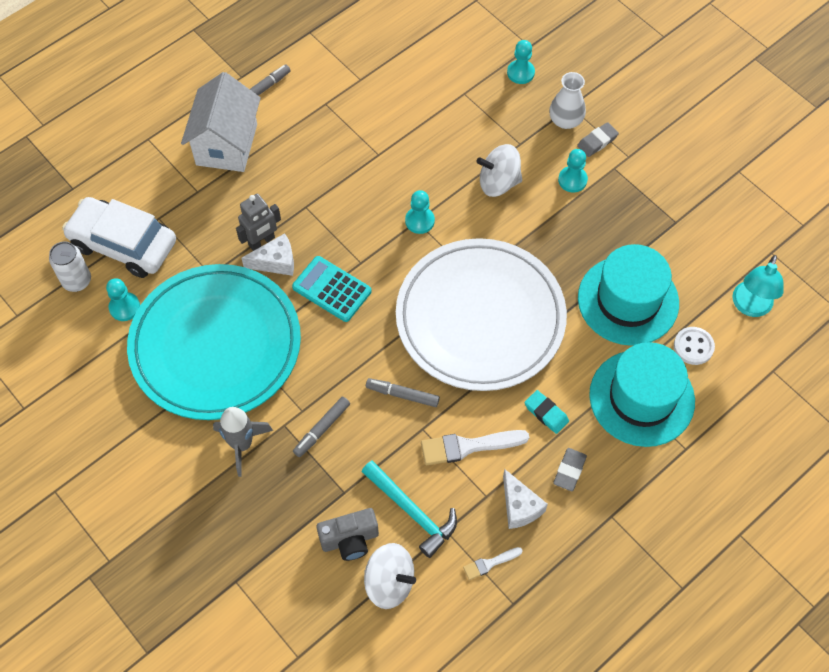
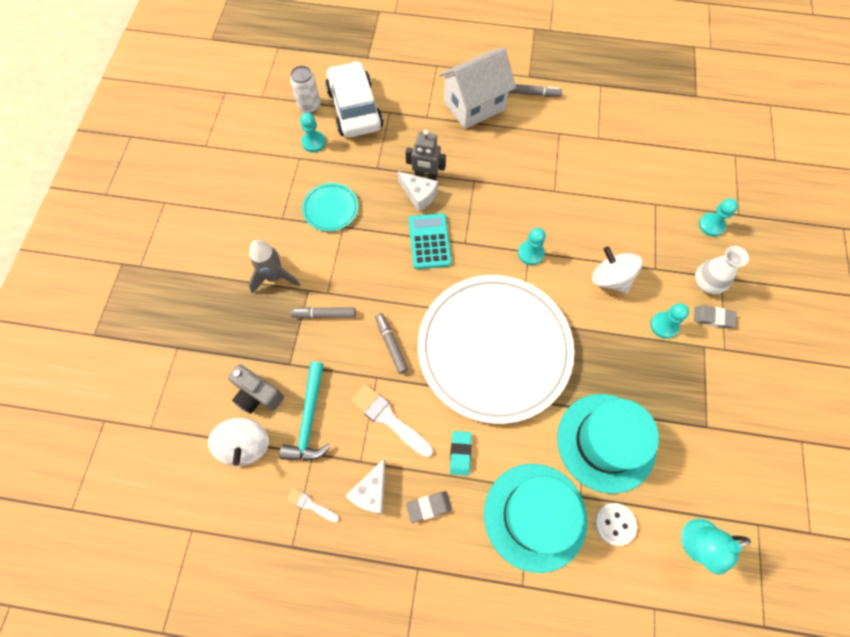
camera: 50 degrees right, 5 degrees up
turquoise plate [127,264,301,420] -> turquoise plate [302,183,358,231], size x0.40

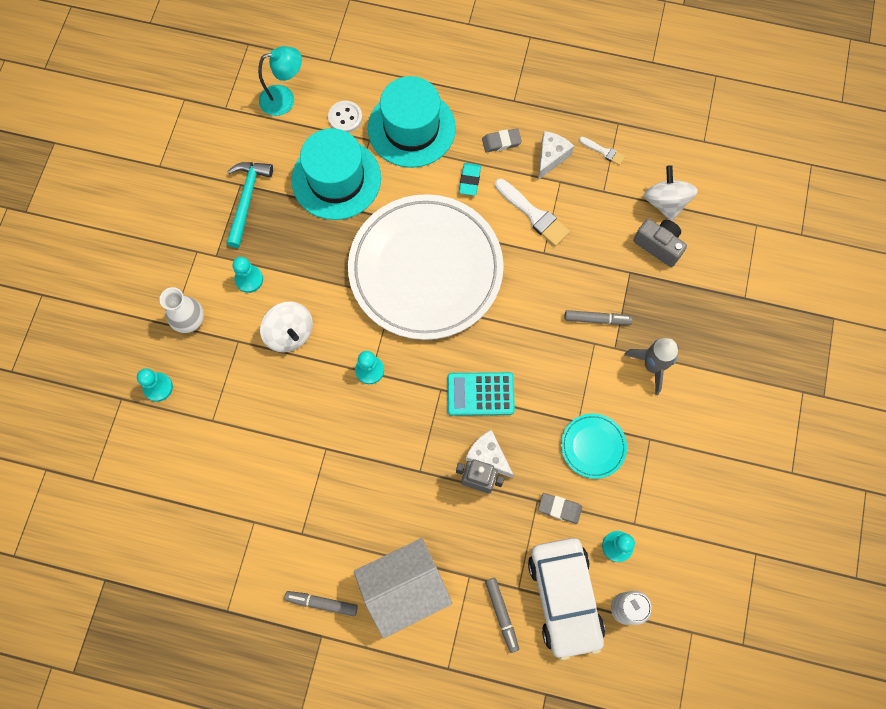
camera: 175 degrees left, 5 degrees up
turquoise hammer [280,361,331,461] -> turquoise hammer moved to [227,162,273,248]
grey marker [375,313,408,374] -> grey marker moved to [485,578,519,653]
turquoise calculator [409,213,452,269] -> turquoise calculator turned 90 degrees clockwise [447,372,515,416]
grey eraser [694,305,737,328] -> grey eraser moved to [538,493,582,524]

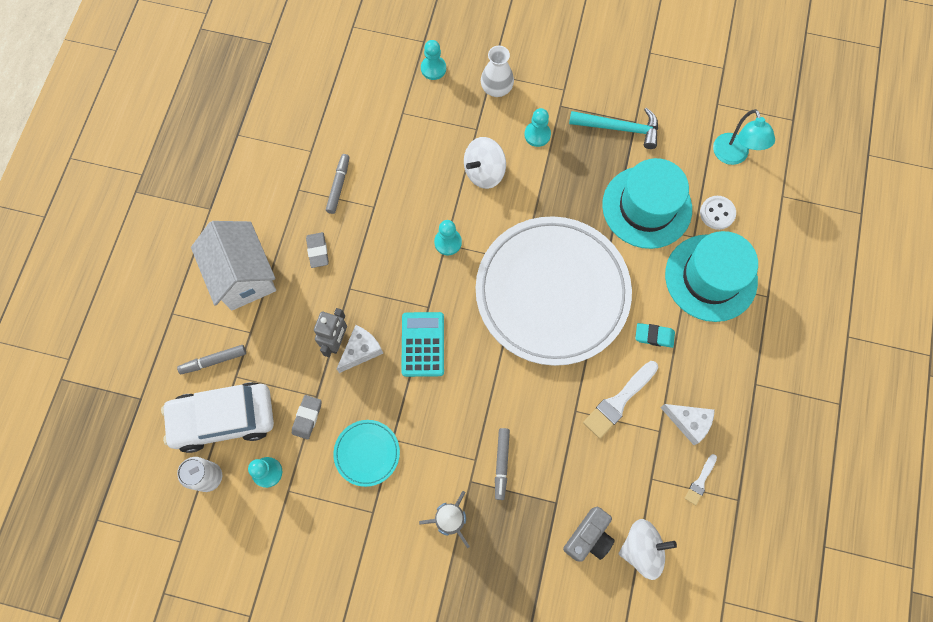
camera: 90 degrees right, 0 degrees up
grey marker [284,591,358,616] -> grey marker moved to [326,154,350,214]
grey eraser [482,128,522,152] -> grey eraser moved to [306,232,329,268]

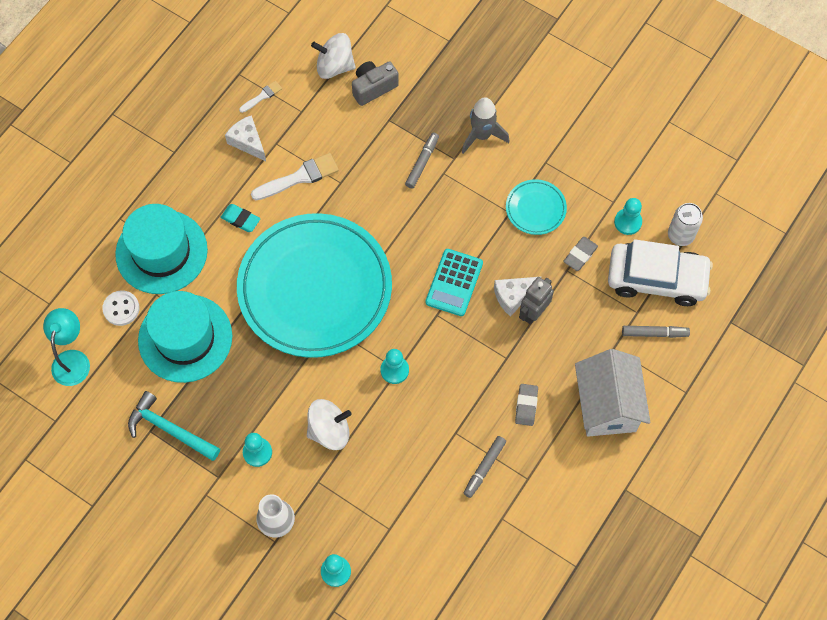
camera: 160 degrees left, 5 degrees down
white plate [476,216,632,366] -> turquoise plate [237,213,392,358]

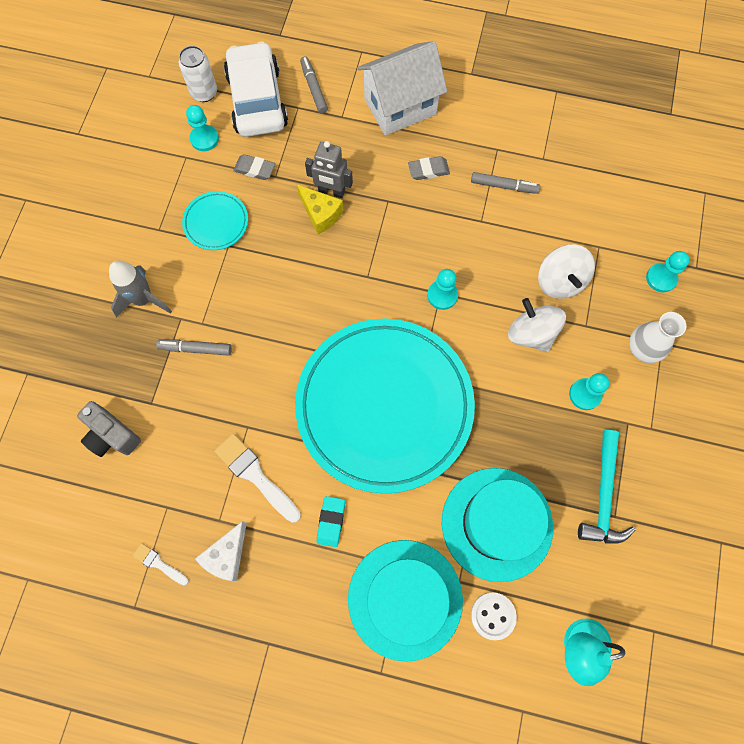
camera: 110 degrees left, 5 degrees up
white spinning top [311,33,356,79] -> white spinning top moved to [538,244,595,299]
turquoise calculator [426,249,483,316] -> none
white cheese [494,276,542,317] -> yellow cheese [296,184,344,234]

